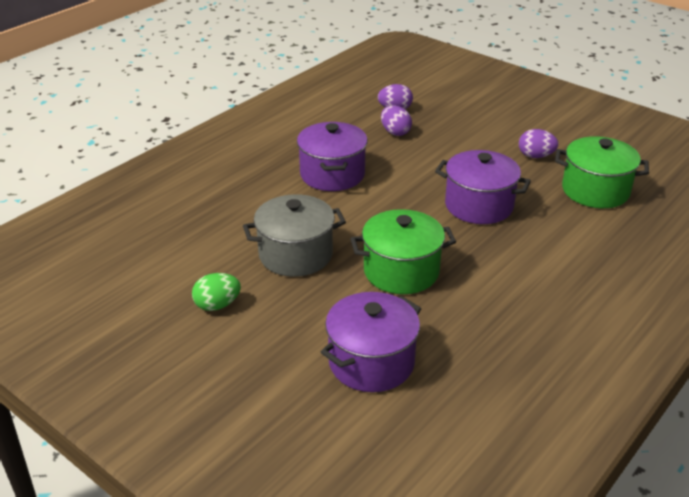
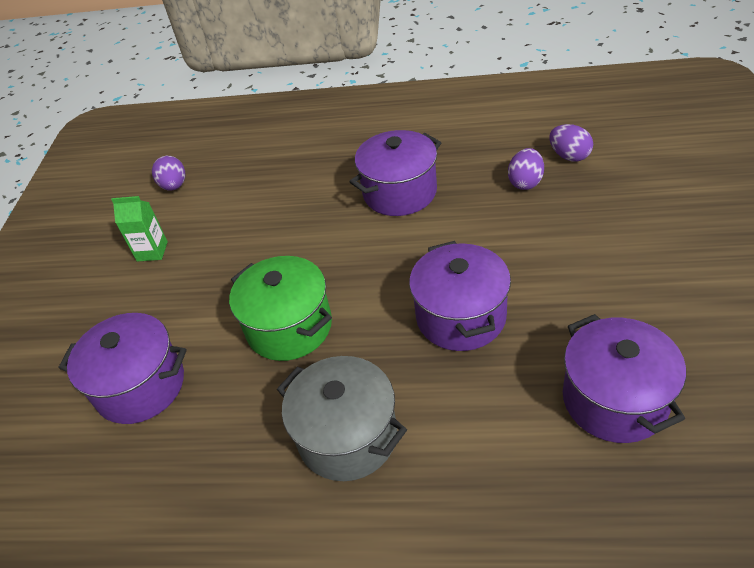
camera: 60 degrees right, 10 degrees up
green egg [192,273,241,311] -> green carton [111,196,168,262]
grey pot [243,194,346,277] -> grey pot moved to [277,356,407,481]
purple egg [519,129,559,158] -> purple egg moved to [152,156,185,191]
green pot [555,136,649,208] -> purple pot [563,314,686,443]

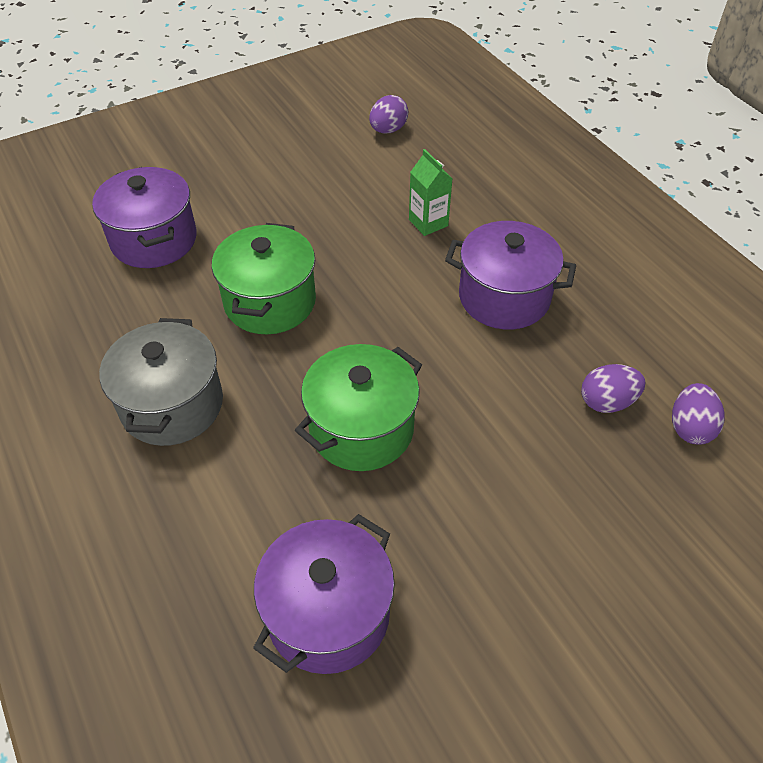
camera: 50 degrees right, 5 degrees up
green carton [111,196,168,262] -> green carton moved to [409,149,453,236]
purple pot [409,241,511,351] -> green pot [295,344,422,471]

